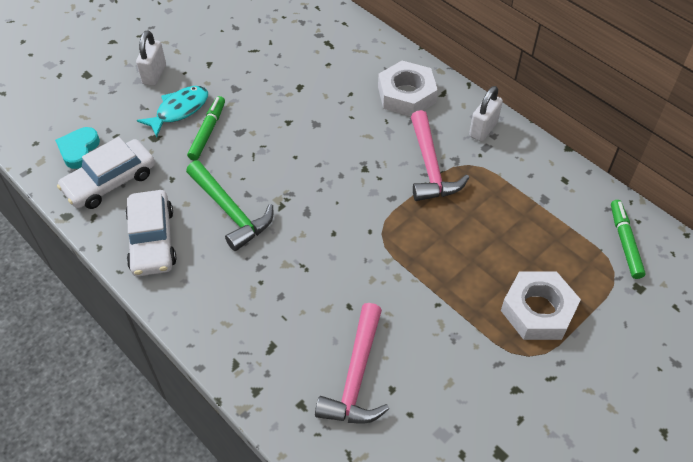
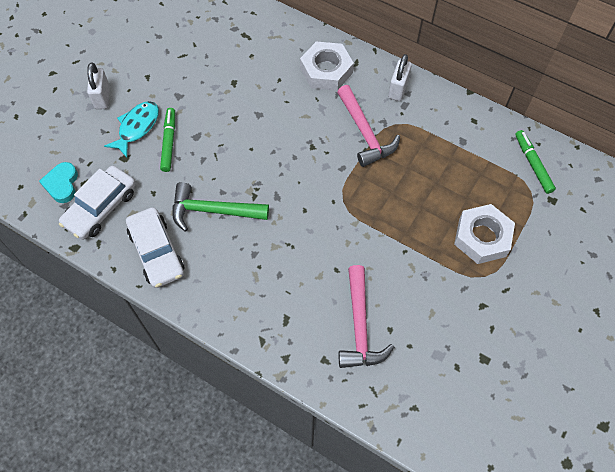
camera: 15 degrees left, 10 degrees up
green hammer [186,161,273,251] -> green hammer turned 150 degrees clockwise [172,182,269,232]

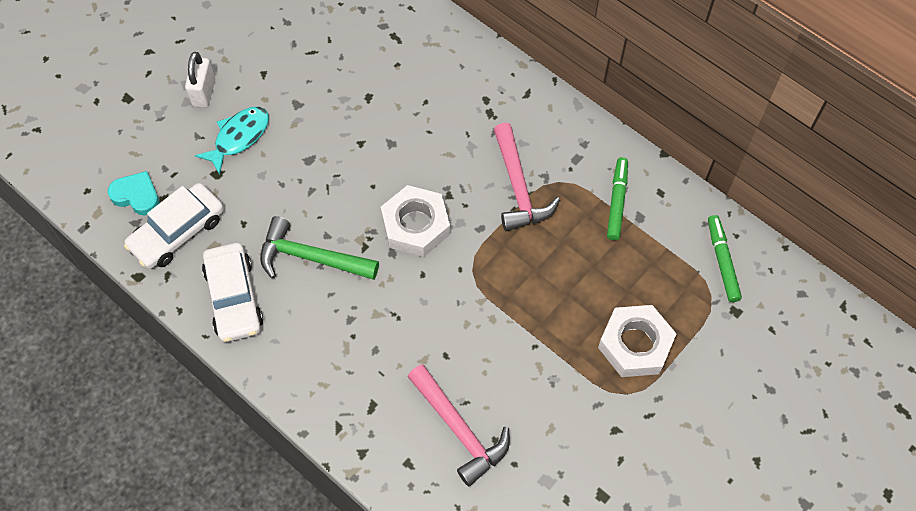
camera: 10 degrees right, 0 degrees up
turquoise heart [39,162,78,203] -> turquoise heart turned 105 degrees clockwise [108,171,159,216]
green marker [160,108,175,172] -> green marker moved to [607,157,628,240]
white nut [300,41,354,91] -> white nut moved to [381,185,450,257]
pink hammer [339,265,394,368] -> pink hammer turned 45 degrees counterclockwise [408,364,510,486]
white padlock [388,54,412,101] -> none

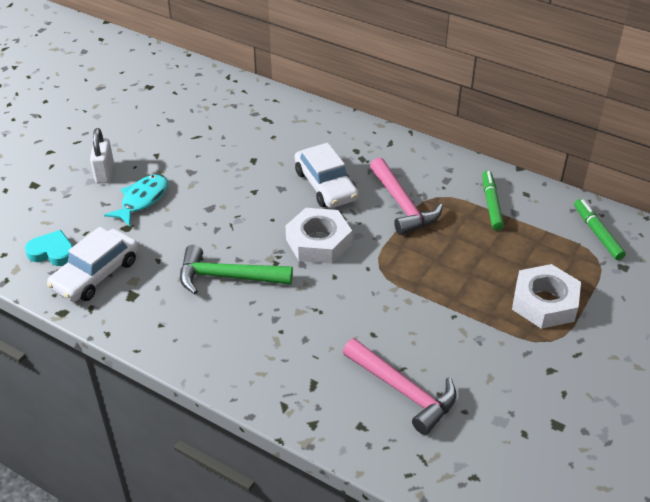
camera: 10 degrees left, 20 degrees down
white car [202,243,263,342] -> white car moved to [295,143,359,208]

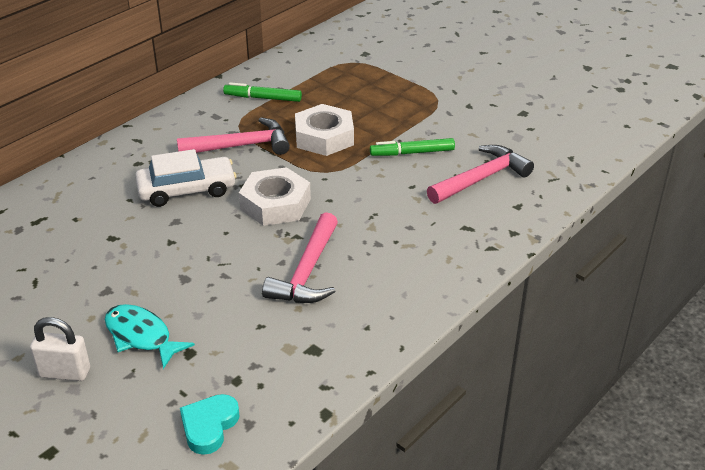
camera: 80 degrees left, 5 degrees down
white car [47,227,139,302] -> none
green hammer [180,245,293,295] -> pink hammer [262,212,338,303]
white nut [512,264,581,329] -> white nut moved to [295,104,354,156]
green marker [574,199,626,260] -> green marker moved to [370,138,455,156]

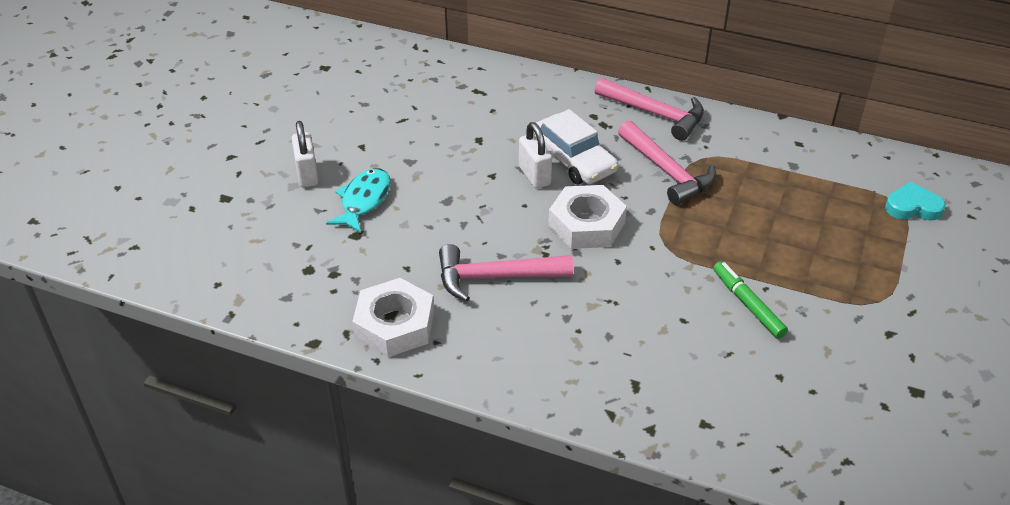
camera: 70 degrees right, 5 degrees up
turquoise heart [180,394,240,455] -> turquoise heart moved to [885,181,946,220]
green marker [223,82,302,102] -> none
white nut [295,104,354,156] -> white nut moved to [352,278,434,357]
pink hammer [427,145,534,204] -> pink hammer moved to [594,78,704,141]
none -> white padlock [519,122,552,189]

